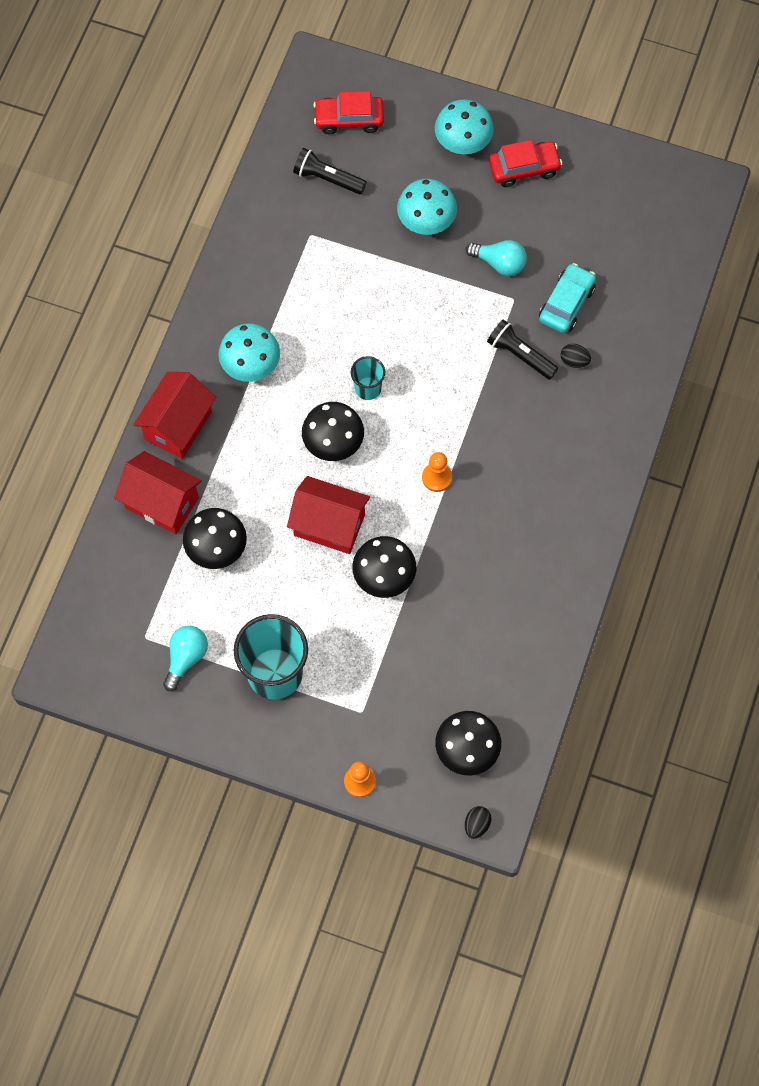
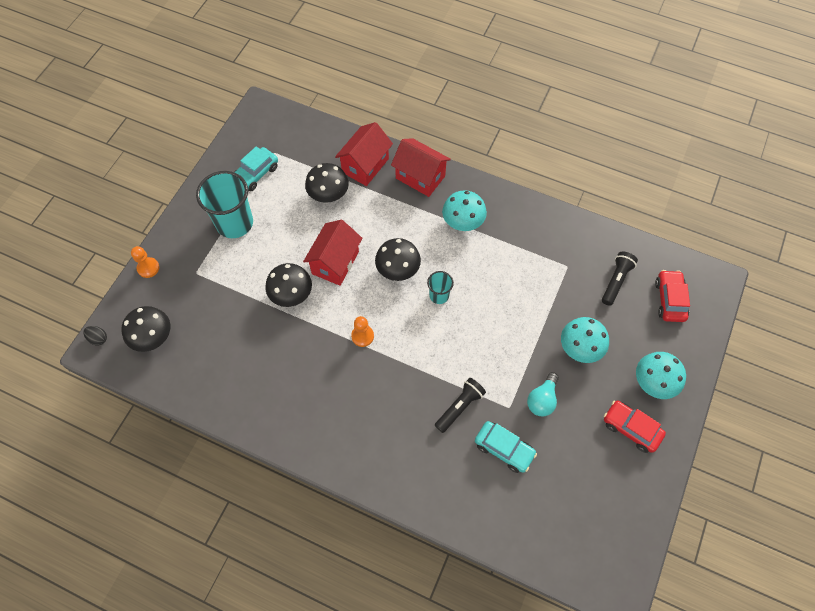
camera: 95 degrees right, 5 degrees down
turquoise light bulb [163,626,208,691] -> turquoise car [234,146,278,191]
red car [489,140,562,187] -> red car turned 135 degrees clockwise [604,401,666,453]
black egg [560,344,591,368] -> none

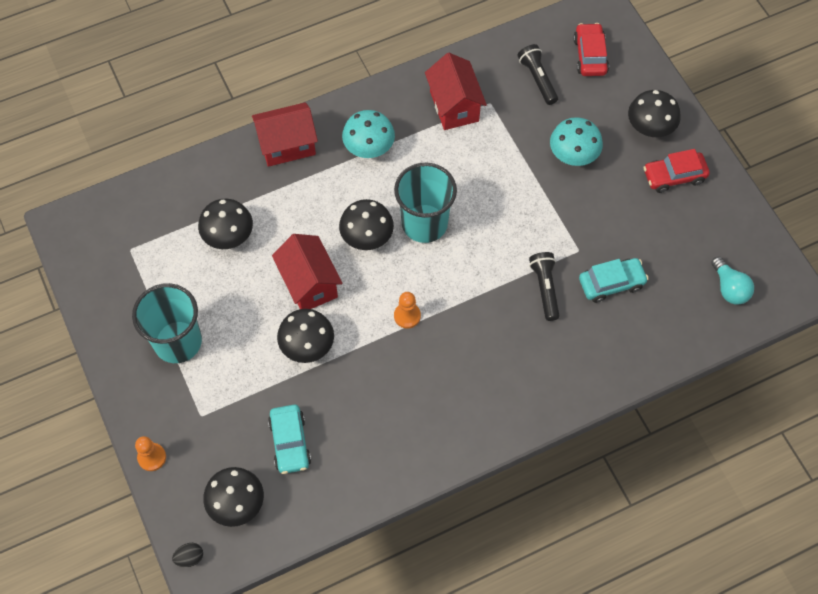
camera: 50 degrees left, 0 degrees up
turquoise car [234,146,278,191] -> turquoise car moved to [268,405,311,474]
red house [335,122,393,186] -> red house moved to [425,53,487,130]
turquoise cup [427,271,454,304] -> turquoise cup [394,163,457,243], size x1.99
turquoise light bulb [527,372,559,416] -> turquoise light bulb moved to [711,257,754,305]
turquoise mushroom [636,352,686,399] -> black mushroom [628,90,681,137]
red car [655,270,690,322] -> red car turned 45 degrees clockwise [573,23,609,76]

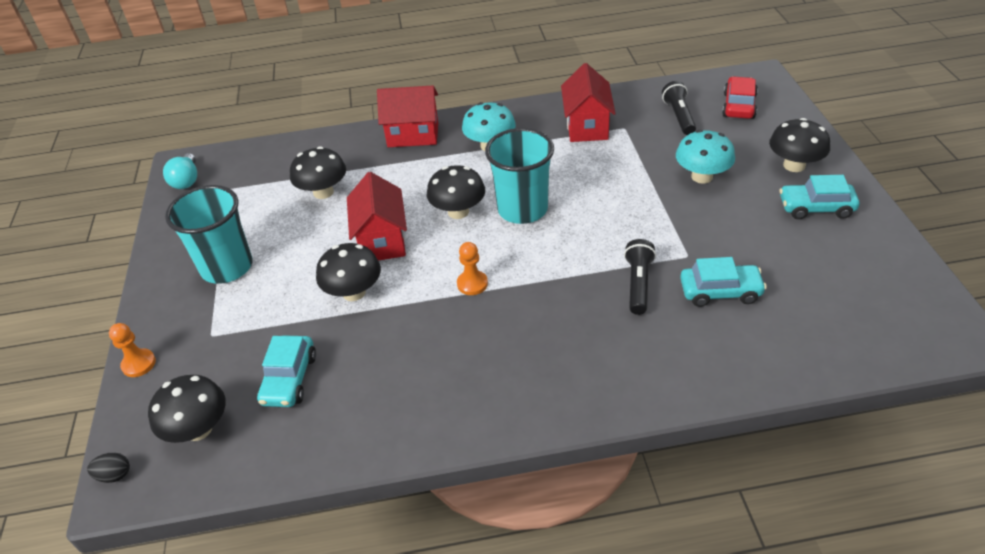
camera: 20 degrees right, 20 degrees down
red car [643,149,710,193] -> turquoise car [779,175,859,219]
turquoise light bulb [711,257,754,305] -> turquoise light bulb moved to [163,153,197,189]

